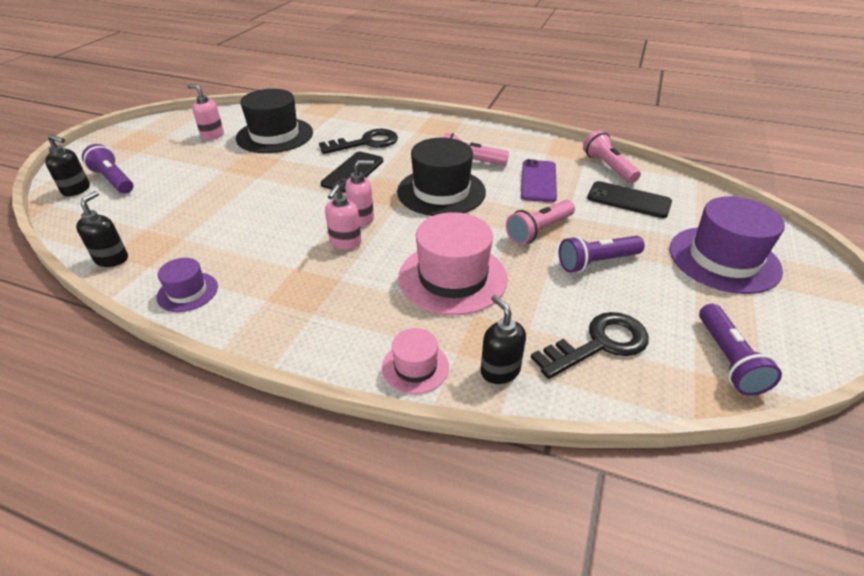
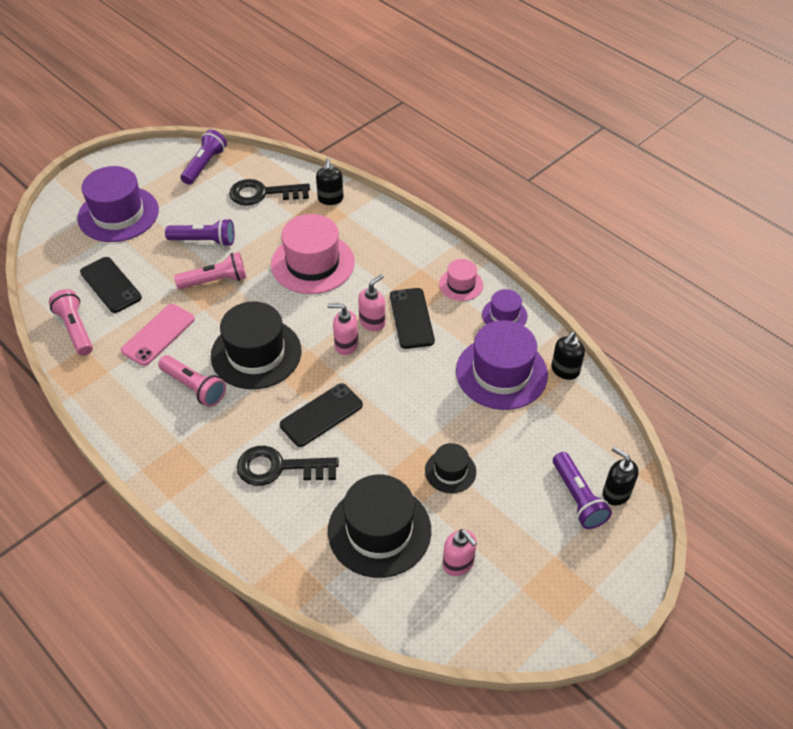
camera: 155 degrees left, 10 degrees up
pink hat [382,328,449,394] -> pink hat moved to [439,259,483,301]
purple phone [521,159,557,202] -> pink phone [121,304,195,366]
pink flashlight [583,130,641,183] -> pink flashlight turned 150 degrees clockwise [49,289,93,356]
none -> black phone [390,288,435,349]
none -> black hat [425,443,476,493]
none -> purple hat [456,320,548,410]

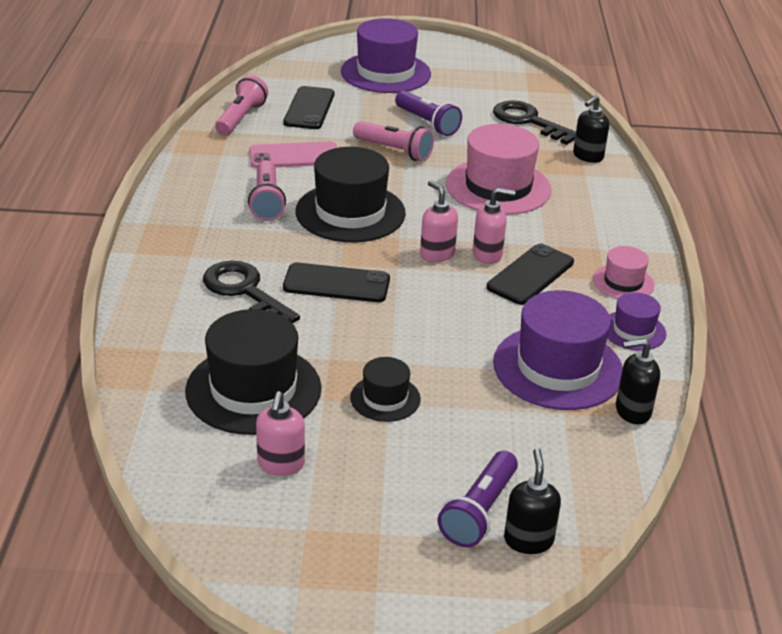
camera: 45 degrees right, 15 degrees down
purple flashlight [181,130,227,185] -> none

